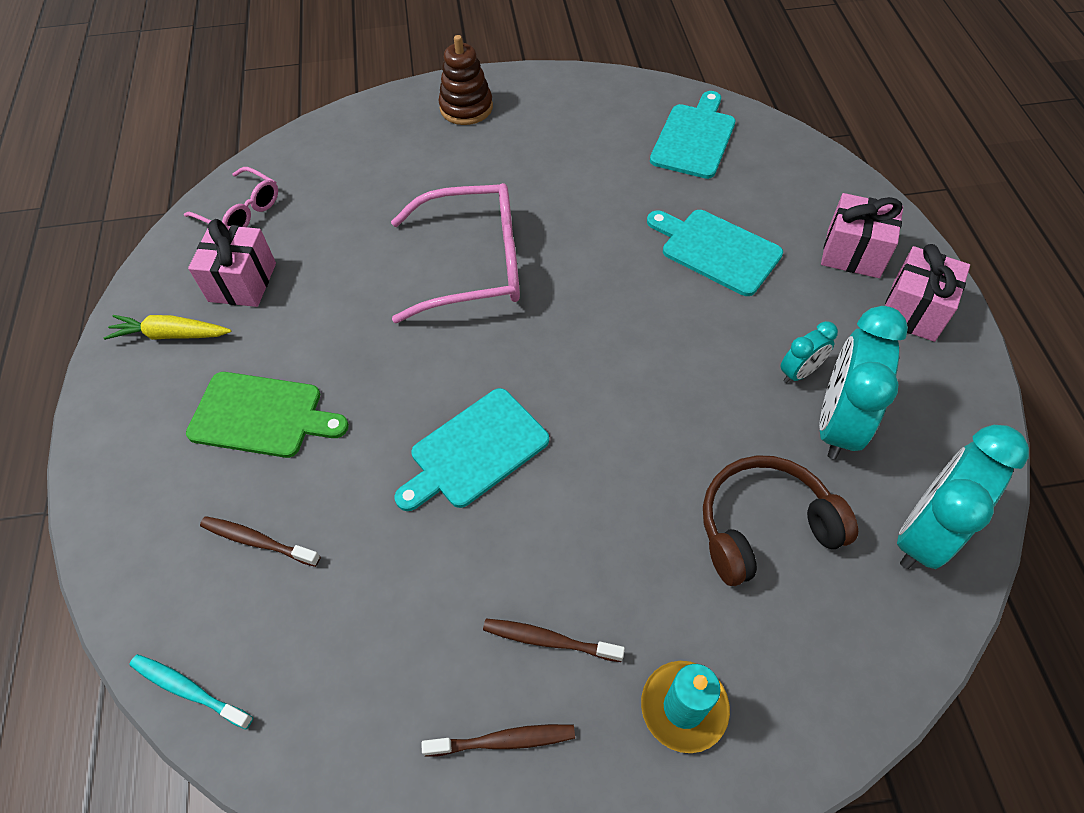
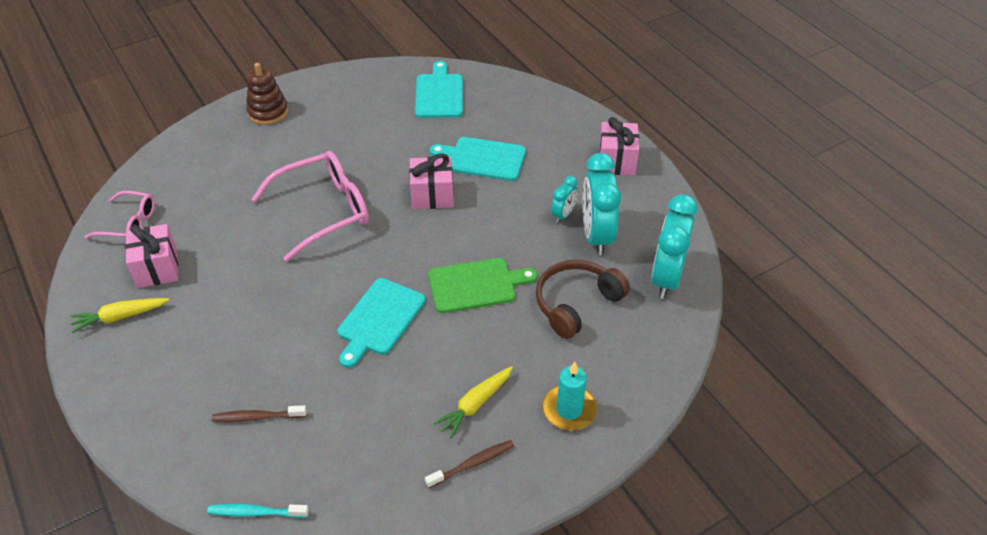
camera: 25 degrees left, 10 degrees down
green cutting board [186,372,349,458] -> green cutting board moved to [428,258,537,313]
brown toothbrush [483,619,625,662] -> yellow carrot [433,366,513,438]
pink gift [821,193,903,278] -> pink gift moved to [409,153,454,209]

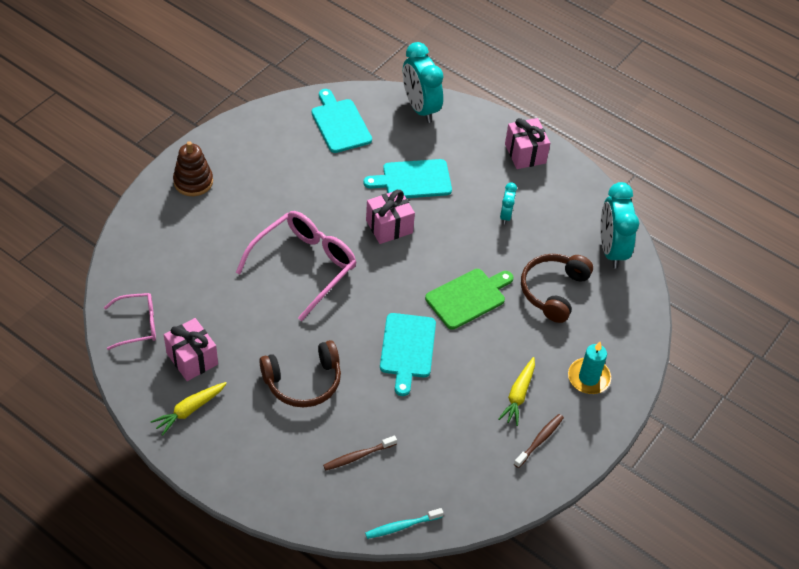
camera: 25 degrees left, 5 degrees up
turquoise clock [583,153,621,255] -> turquoise clock moved to [403,42,443,123]
none -> brown headphones [259,340,341,407]

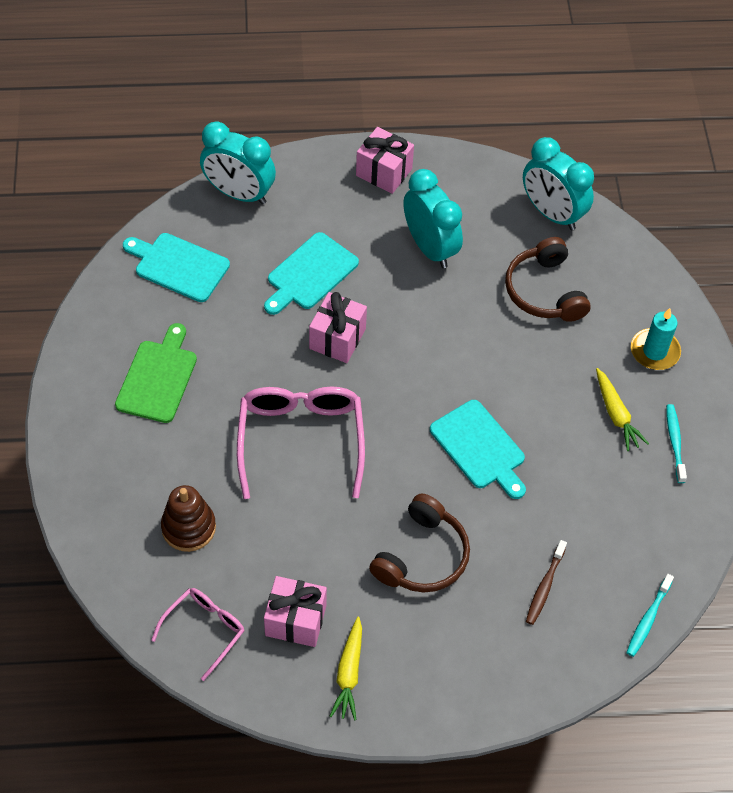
camera: 40 degrees left, 5 degrees up
brown stacking toy [173,141,213,196] -> brown stacking toy moved to [161,485,216,552]
green cutting board [425,269,513,330] -> green cutting board moved to [115,323,197,423]
turquoise clock [500,182,517,224] -> turquoise clock [404,169,463,268], size x1.99
brown toothbrush [514,414,564,468] -> turquoise toothbrush [666,404,687,483]

